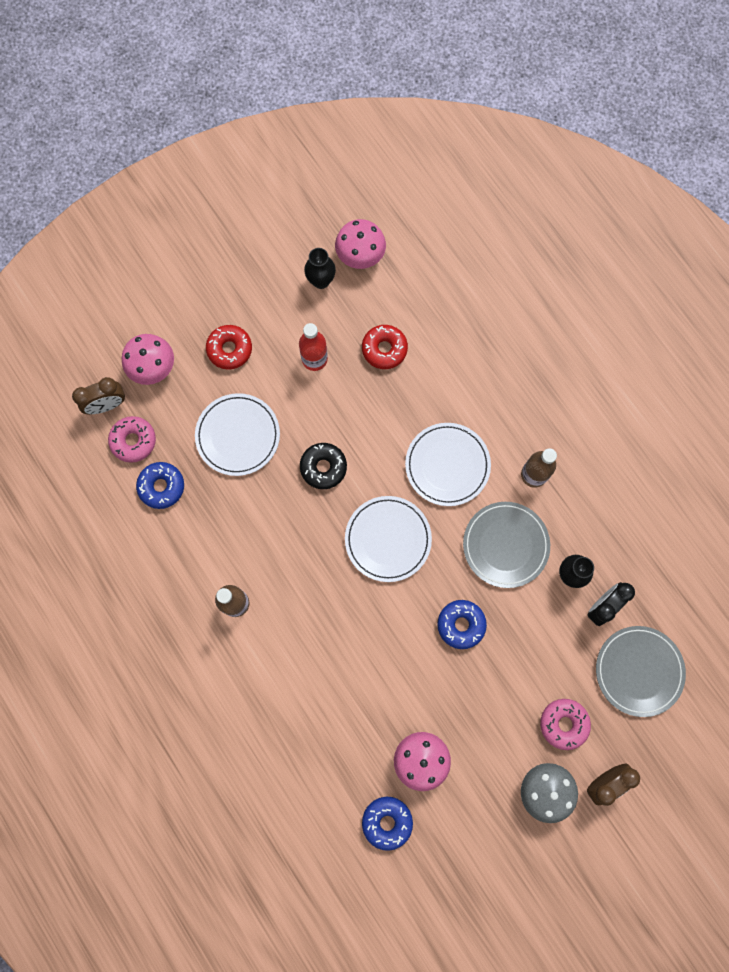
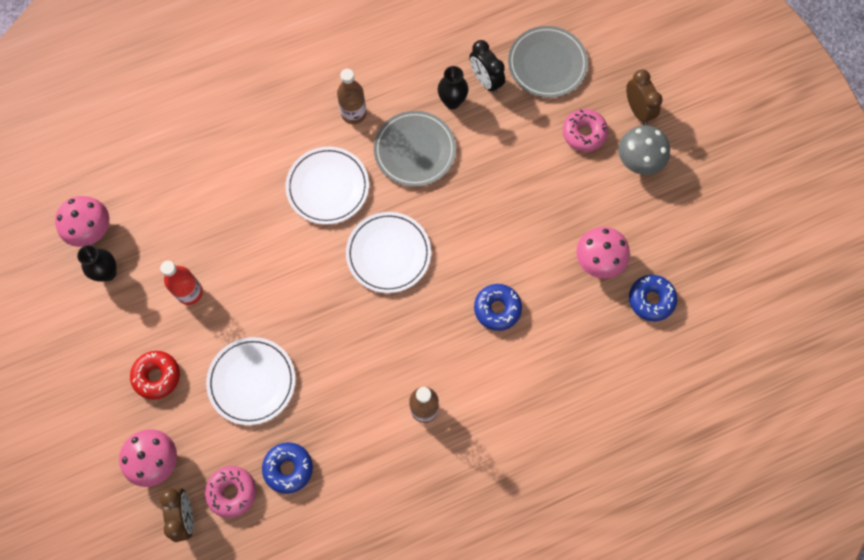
camera: 80 degrees left, 5 degrees down
black donut [300,443,347,489] -> none
red donut [362,325,408,369] -> none
blue donut [437,600,487,649] -> blue donut moved to [474,284,522,331]

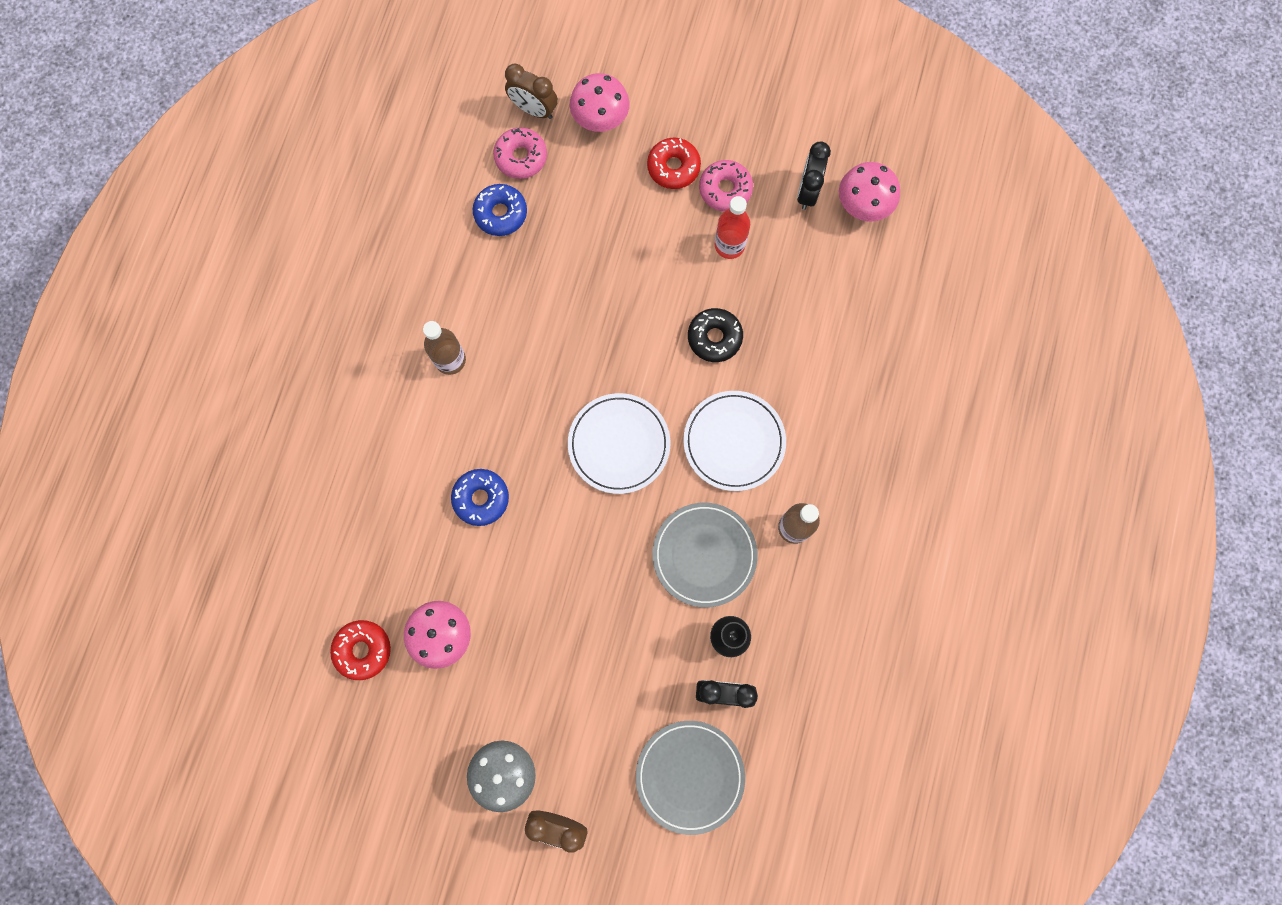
camera: 130 degrees right, 5 degrees up
black vase [77,245,117,282] -> black clock [797,141,831,210]
white plate [206,337,296,425] -> none
pink donut [563,109,608,152] -> pink donut moved to [699,160,753,212]
blue donut [629,275,677,321] -> red donut [330,620,391,680]
none -> black donut [688,308,743,362]

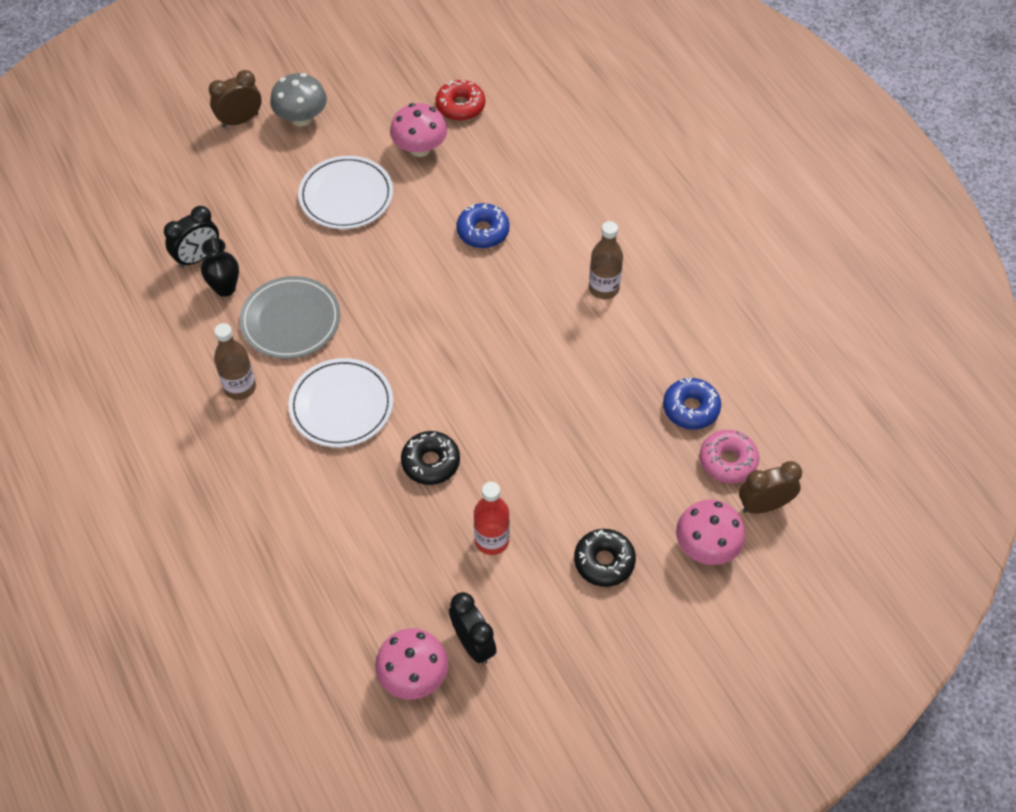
camera: 135 degrees right, 20 degrees down
white plate [568,393,670,494] -> white plate moved to [298,156,393,229]
grey plate [636,721,745,835] -> none
red donut [647,138,701,189] -> black donut [574,529,636,587]
pink donut [699,160,753,212] -> none

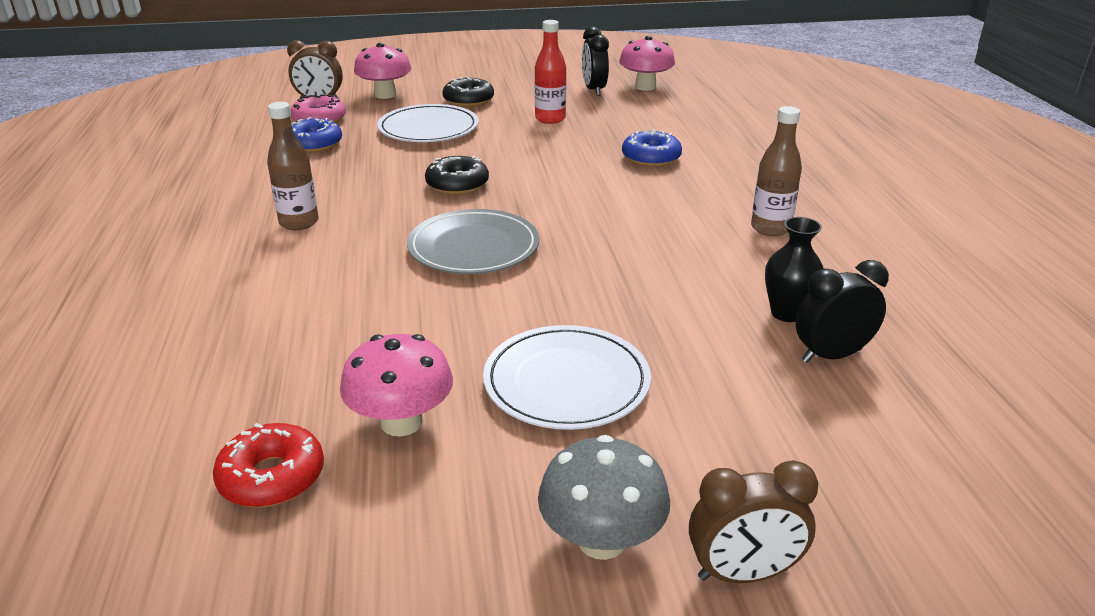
camera: 160 degrees left, 25 degrees down
grey plate [239,276,340,359] -> grey plate moved to [407,209,539,274]
white plate [289,358,393,447] -> white plate moved to [377,104,479,142]
black donut [401,431,460,485] -> black donut moved to [425,156,489,195]
blue donut [456,203,509,248] -> blue donut moved to [622,129,682,167]

